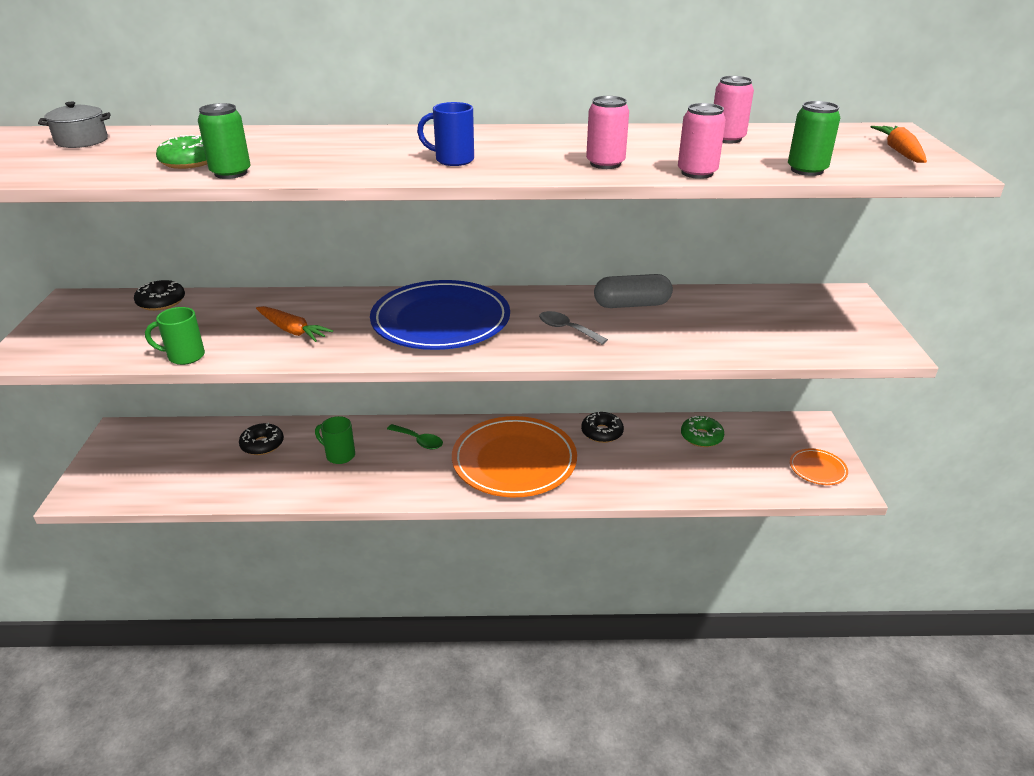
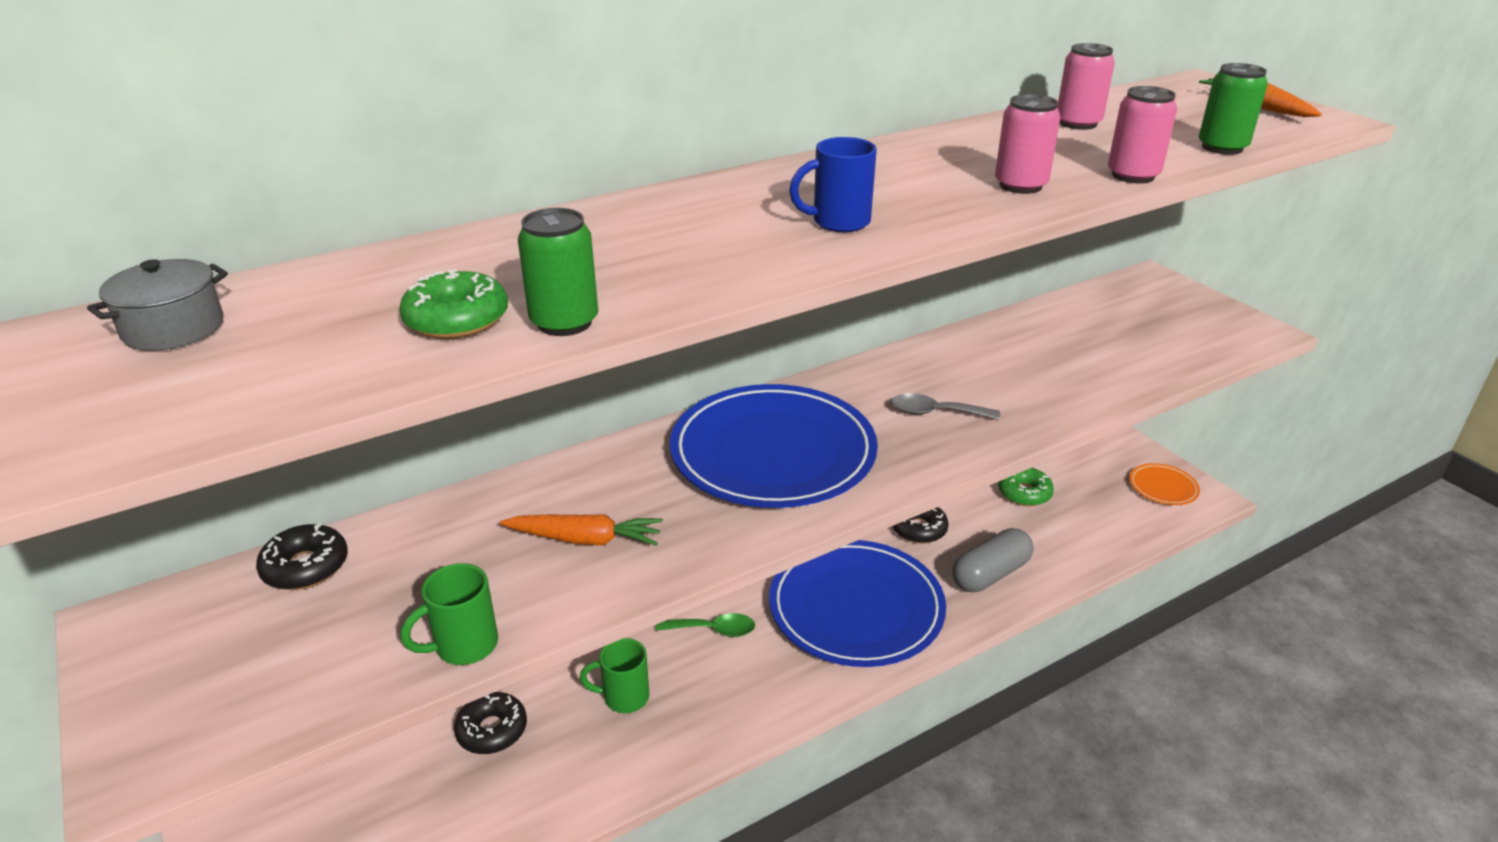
camera: 30 degrees left, 0 degrees up
orange plate [452,416,577,497] -> blue plate [769,540,946,667]
grey capsule [594,274,673,308] -> grey capsule moved to [952,528,1034,592]

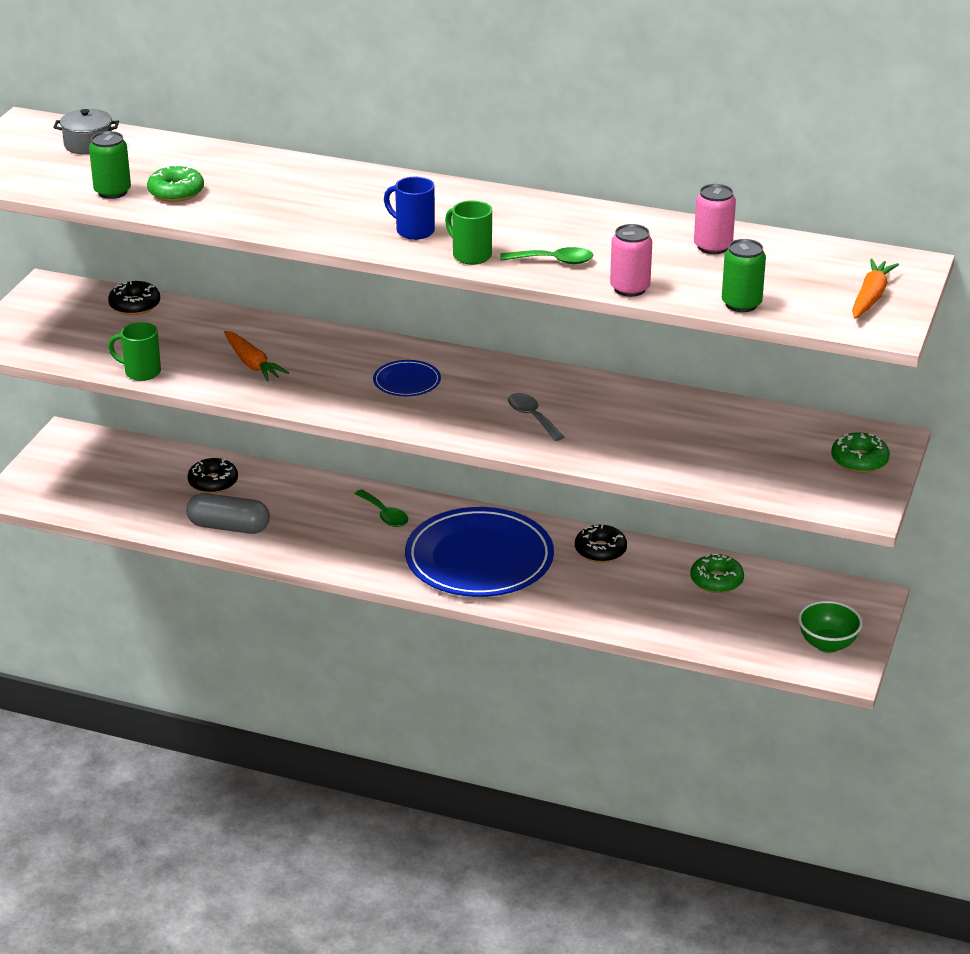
camera: 50 degrees right, 0 degrees up
green can [518,208,598,336] -> green can moved to [89,131,131,199]
green mug [580,638,649,713] -> green mug moved to [445,200,492,265]
blue plate [670,384,878,508] -> blue plate [373,360,441,396], size x0.44
grey capsule [952,528,1034,592] -> grey capsule moved to [186,493,270,534]
pink can [995,94,1061,194] -> green spoon [500,247,594,264]
orange plate [1129,463,1200,505] -> green bowl [798,601,863,653]
none -> green donut [831,432,890,473]

